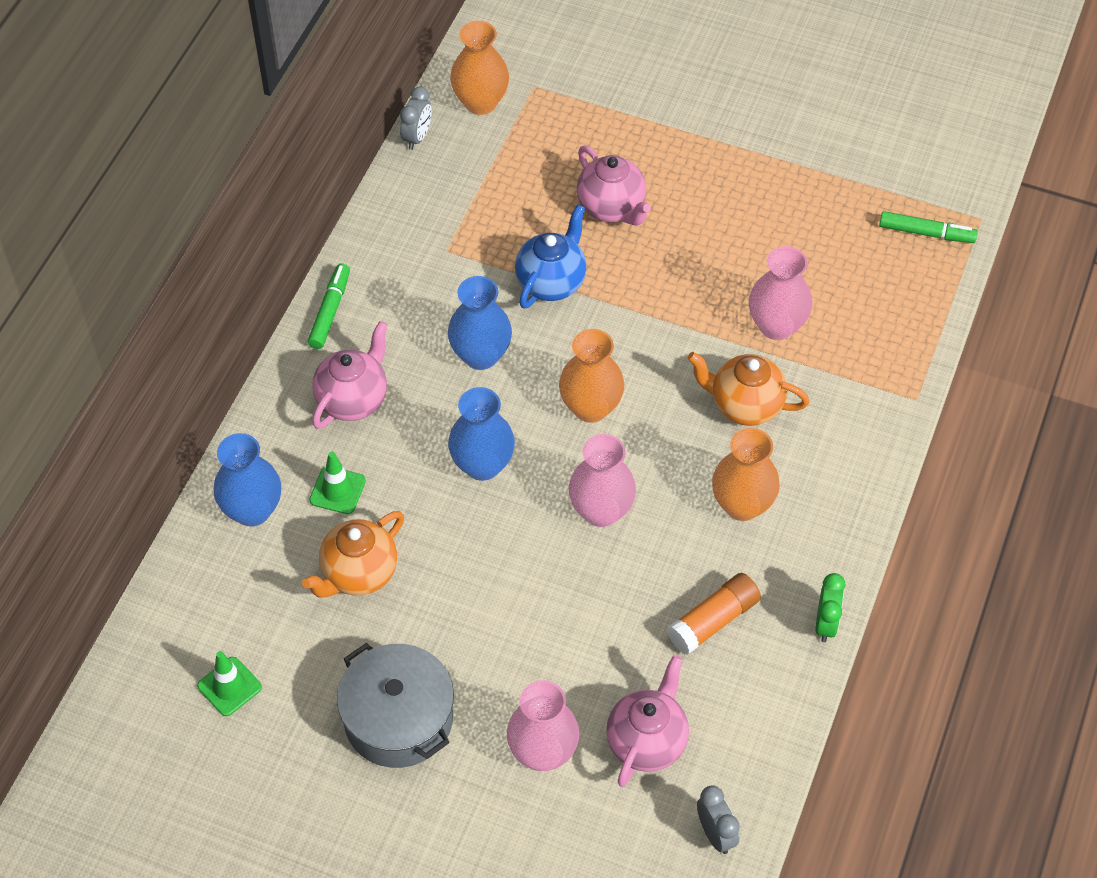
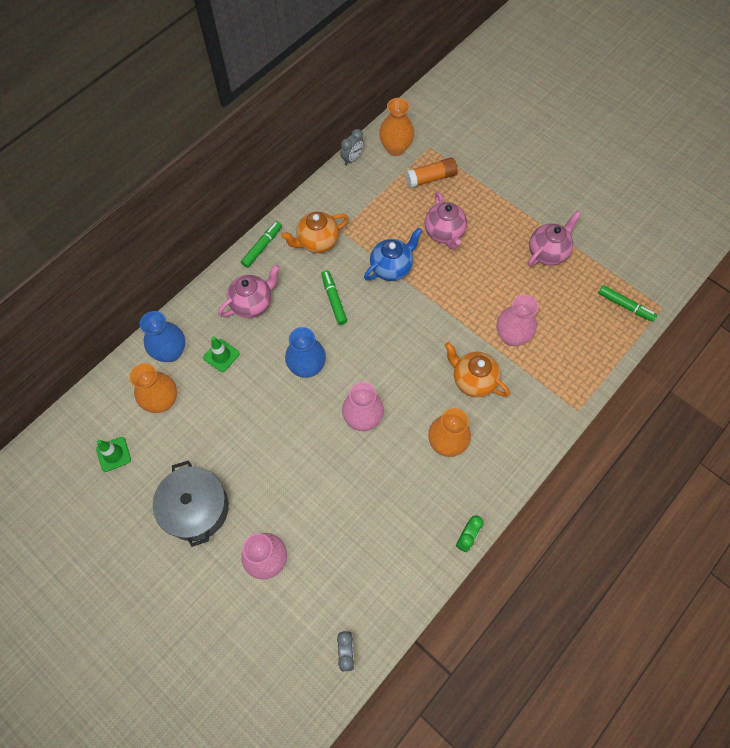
camera: 20 degrees right, 10 degrees up
orange teapot [302,511,404,597] -> orange teapot moved to [281,211,349,253]
blue vase [448,276,512,370] -> green marker [321,270,347,325]
orange vase [559,329,624,423] -> orange vase moved to [129,363,177,413]
pink teapot [606,655,689,787] -> pink teapot moved to [528,211,581,266]
orange glue stick [667,573,761,655] -> orange glue stick moved to [405,158,458,188]

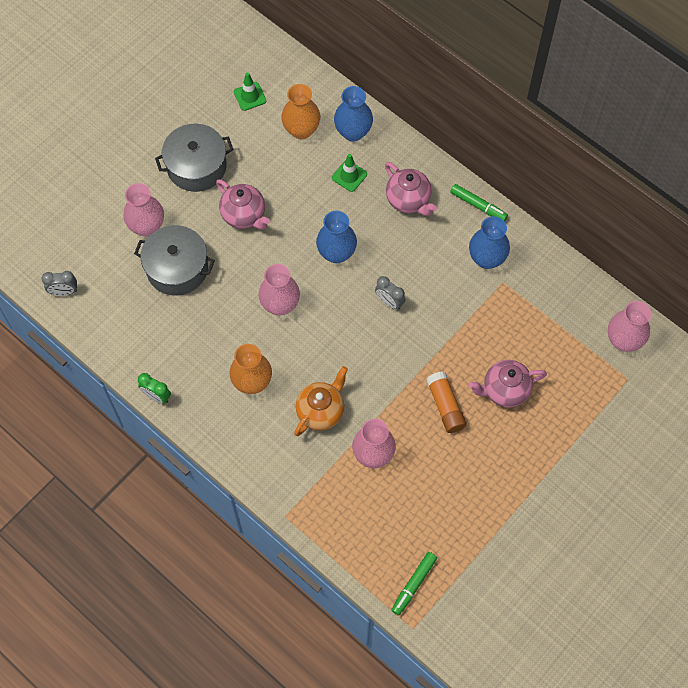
camera: 90 degrees right, 0 degrees up
orange teapot [281,211,349,253] -> blue vase [469,216,510,269]
green marker [321,270,347,325] -> none
grey clock [340,129,364,165] -> grey clock moved to [375,276,405,310]
blue teapot [364,227,422,281] -> none
orange vase [379,98,414,156] -> pink vase [608,301,651,352]
orange glue stick [405,158,458,188] -> orange glue stick moved to [426,372,467,433]
pink teapot [528,211,581,266] -> pink teapot moved to [216,179,270,229]
none -> grey pot [134,225,215,295]

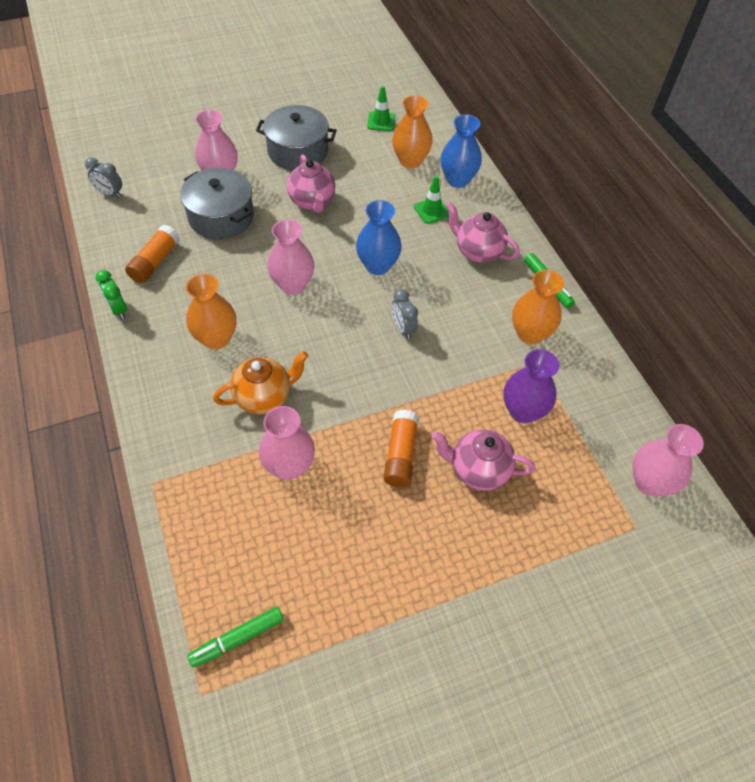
camera: 25 degrees right, 10 degrees down
pink teapot [385,162,437,216] -> pink teapot turned 135 degrees clockwise [446,202,520,263]
blue vase [469,216,510,269] -> orange vase [512,270,564,345]
none -> orange glue stick [125,225,180,283]
none -> purple vase [503,349,559,423]

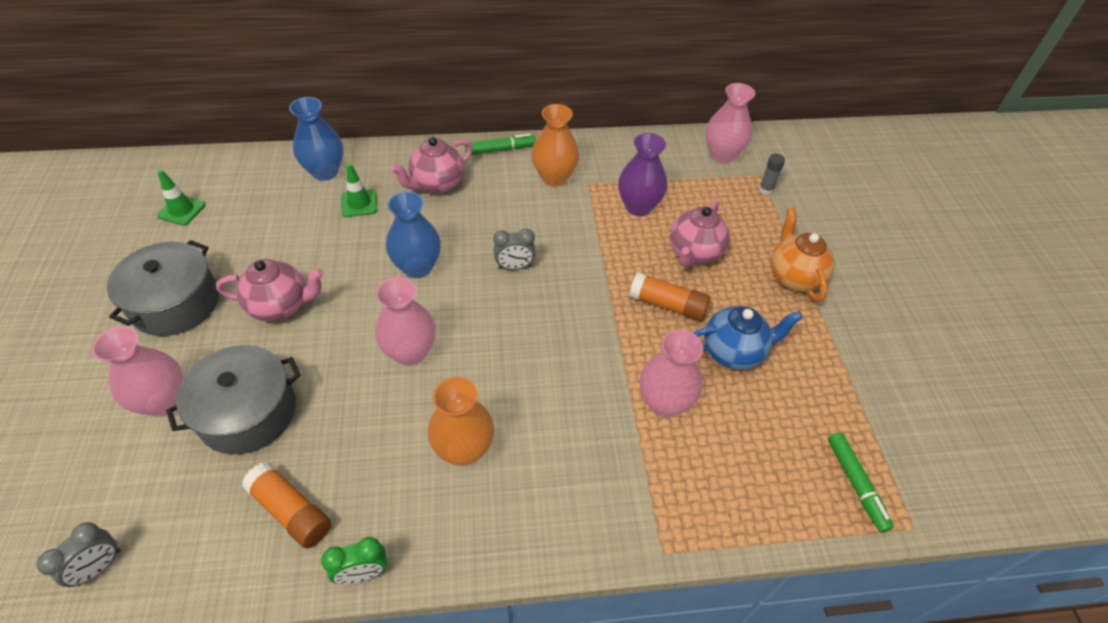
camera: 75 degrees left, 5 degrees down
orange teapot [213,351,308,414] -> orange teapot moved to [771,208,835,302]
orange vase [392,95,433,168] -> none
none -> blue teapot [693,306,803,370]
none -> grey glue stick [759,154,785,195]

